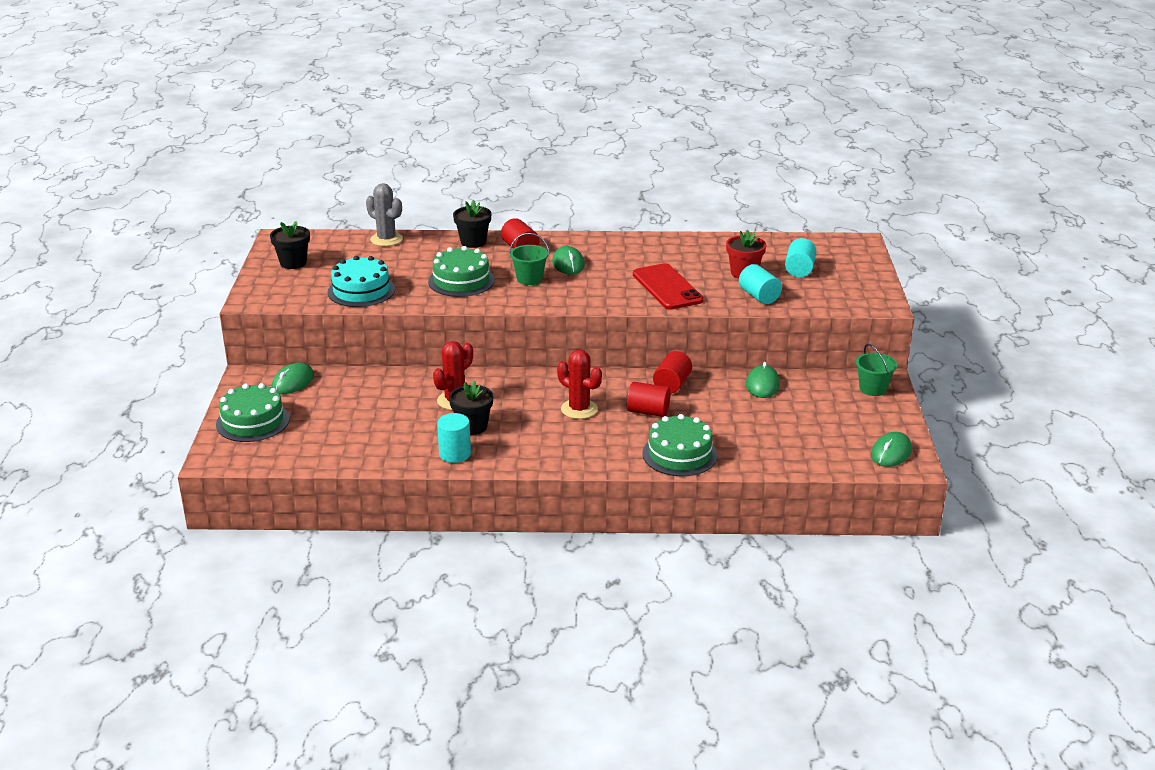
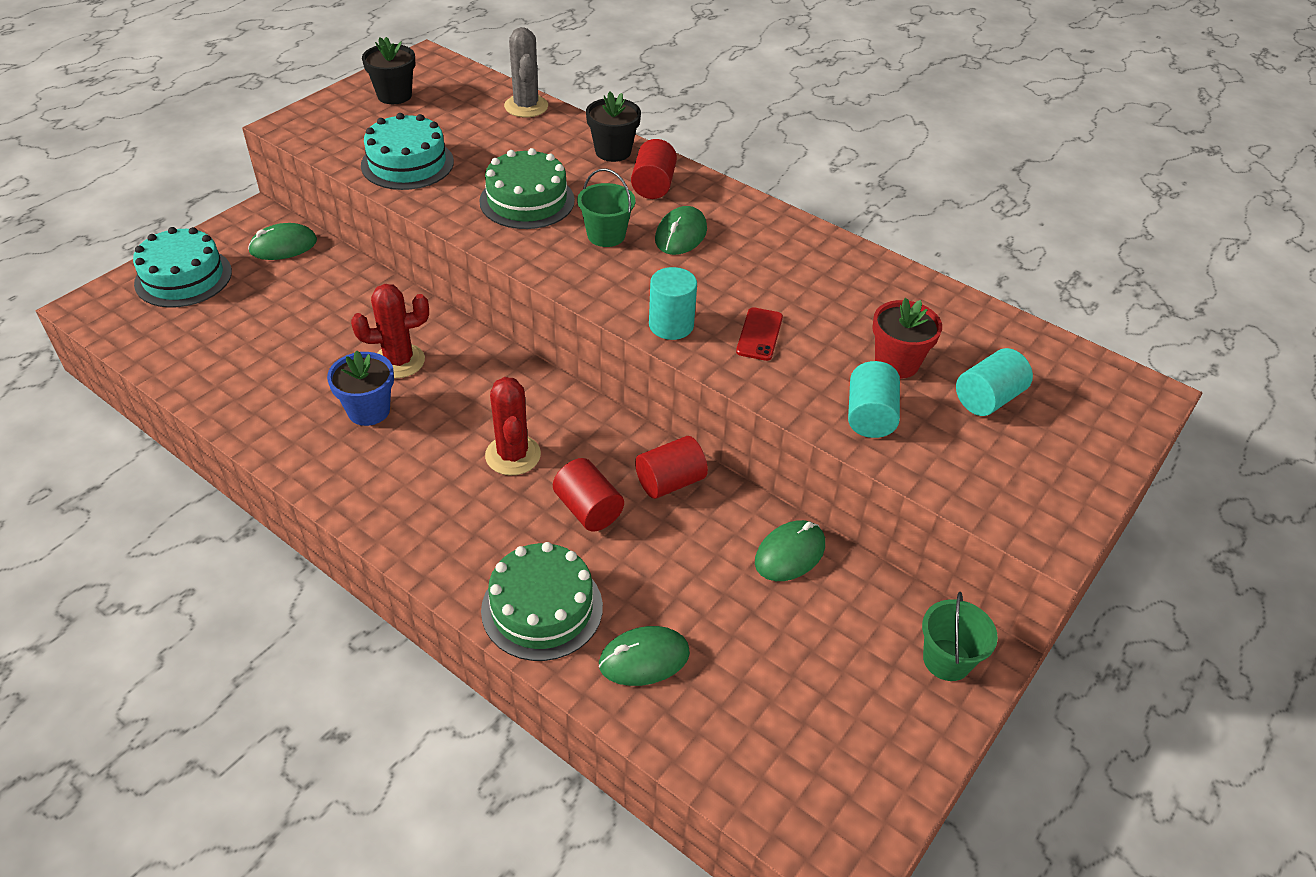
camera: 35 degrees right, 15 degrees up
green cake [216,383,290,442] -> turquoise cake [133,227,232,308]
turquoise cylinder [437,413,471,463] -> turquoise cylinder moved to [649,267,697,340]
black flower pot [449,381,493,435] -> blue flower pot [327,351,394,426]
red phone [633,263,704,309] -> red phone [736,307,783,361], size x0.53
green mouse [871,432,912,467] -> green mouse moved to [599,626,690,686]

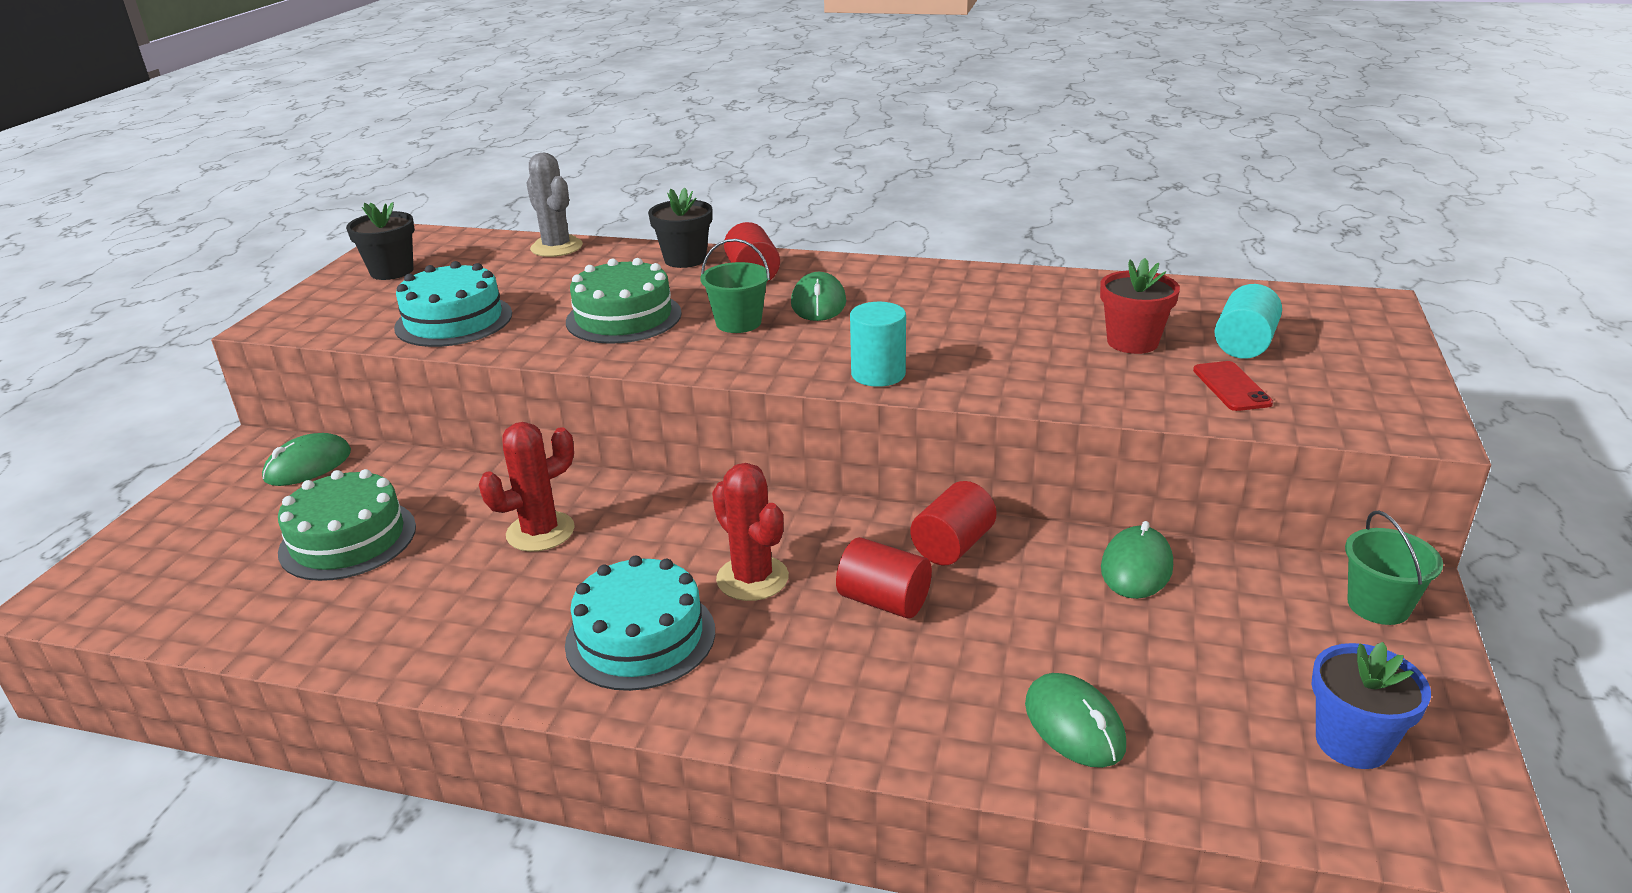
camera: 20 degrees left, 15 degrees down
turquoise cake [133,227,232,308] -> turquoise cake moved to [565,555,715,691]
blue flower pot [327,351,394,426] -> blue flower pot moved to [1311,642,1431,769]
green cake [481,542,603,661] -> green cake moved to [278,469,416,581]
green mouse [599,626,690,686] -> green mouse turned 75 degrees counterclockwise [1025,673,1126,768]
red phone [736,307,783,361] -> red phone moved to [1193,361,1273,411]
turquoise cylinder [848,361,900,438] -> none

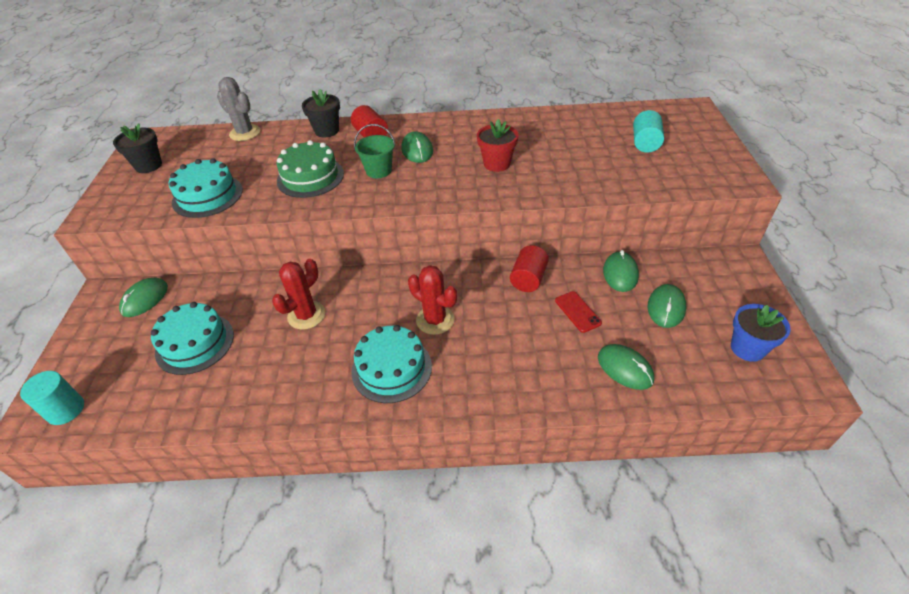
camera: 15 degrees left, 15 degrees up
green cake [278,469,416,581] -> turquoise cake [151,302,234,375]
red cylinder [836,537,932,618] -> none
turquoise cylinder [850,302,906,387] -> turquoise cylinder moved to [20,371,84,425]
red flower pot [1100,258,1180,354] -> red flower pot moved to [477,119,519,172]
red phone [1193,361,1273,411] -> red phone moved to [555,291,602,333]
green bucket [1345,510,1443,625] -> none
none -> green mouse [648,284,686,328]

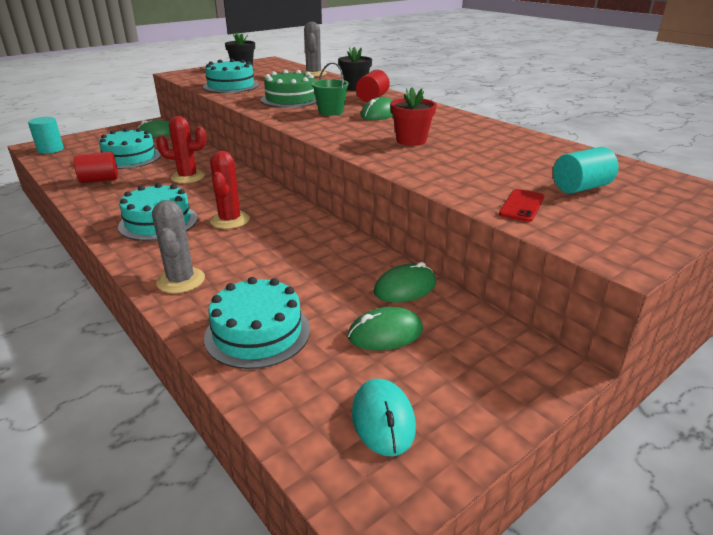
camera: 50 degrees right, 15 degrees down
red cylinder [510,245,549,292] -> red cylinder moved to [74,152,118,183]
red phone [555,291,602,333] -> red phone moved to [499,189,544,222]
green mouse [598,344,654,390] -> turquoise cake [204,277,310,369]
blue flower pot [731,304,791,362] -> turquoise mouse [352,379,416,456]
none -> grey cactus [152,200,205,294]

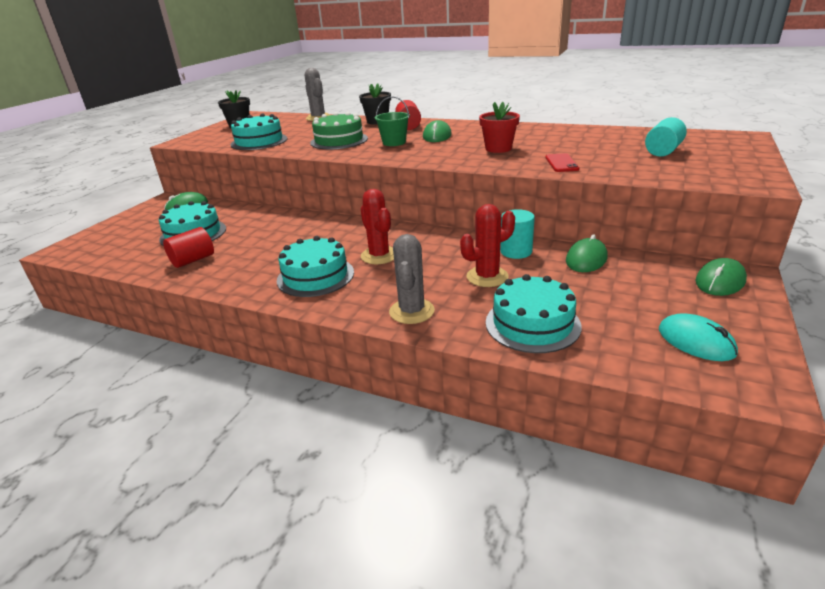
camera: 25 degrees left, 0 degrees up
turquoise cylinder [28,117,64,154] -> turquoise cylinder moved to [500,209,535,259]
grey cactus [152,200,205,294] -> grey cactus turned 45 degrees clockwise [389,234,435,324]
red cactus [156,116,207,183] -> red cactus moved to [460,204,515,287]
green mouse [348,307,423,350] -> green mouse moved to [695,258,747,296]
red phone [499,189,544,222] -> red phone moved to [545,153,580,172]

